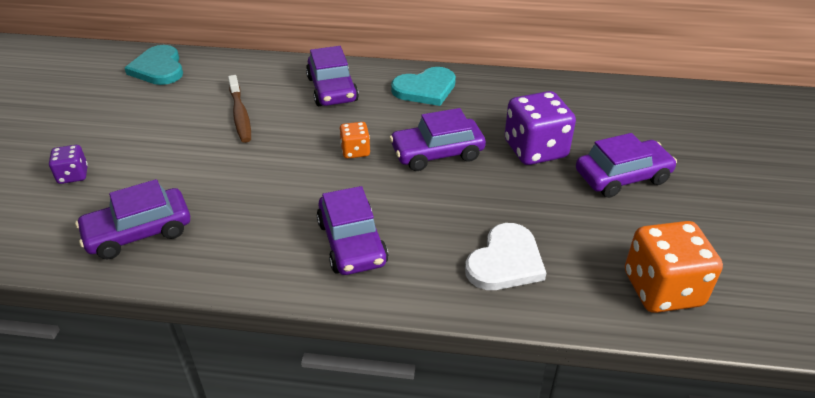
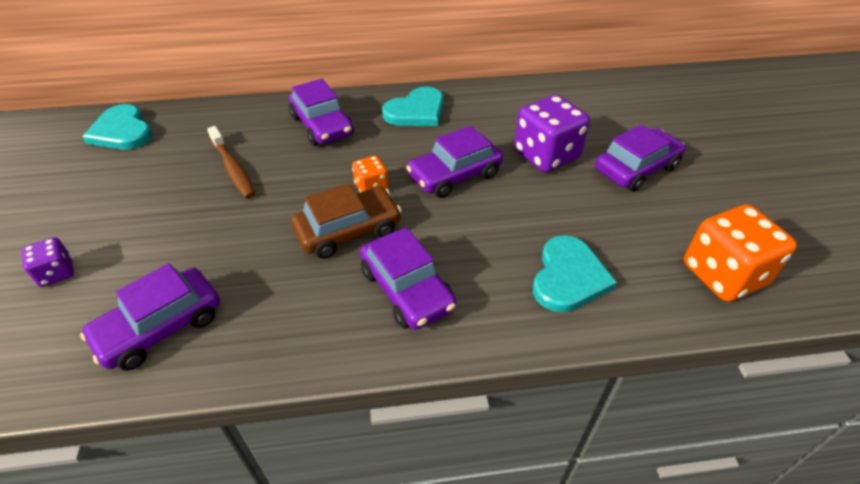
camera: 15 degrees left, 5 degrees up
white heart [465,223,546,290] -> turquoise heart [533,235,617,313]
none -> brown car [291,183,402,259]

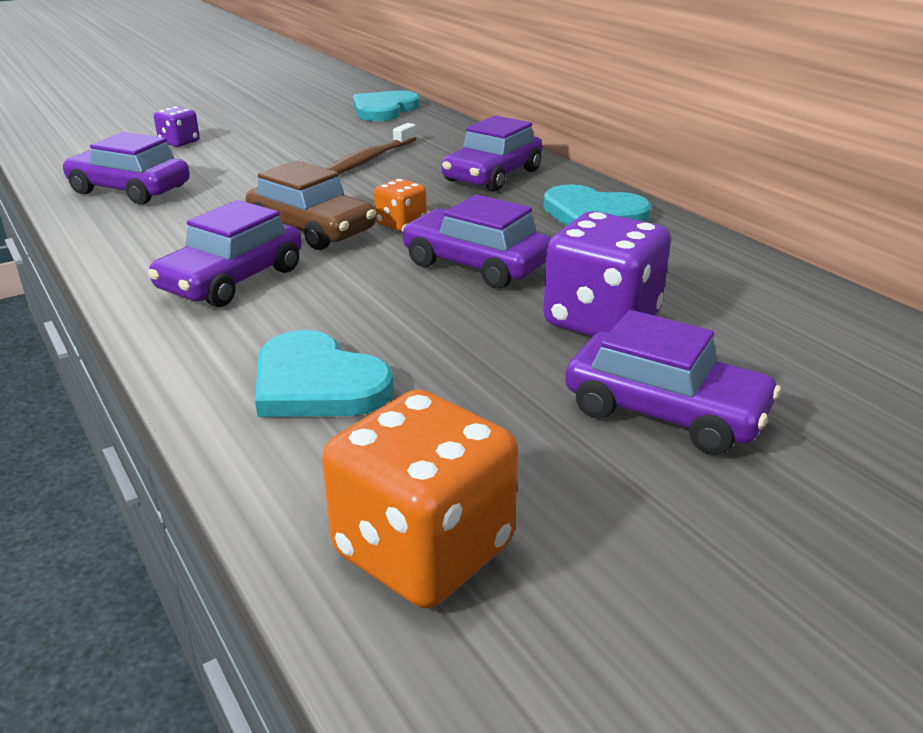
camera: 65 degrees right, 15 degrees down
turquoise heart [533,235,617,313] -> turquoise heart turned 45 degrees clockwise [255,330,394,417]

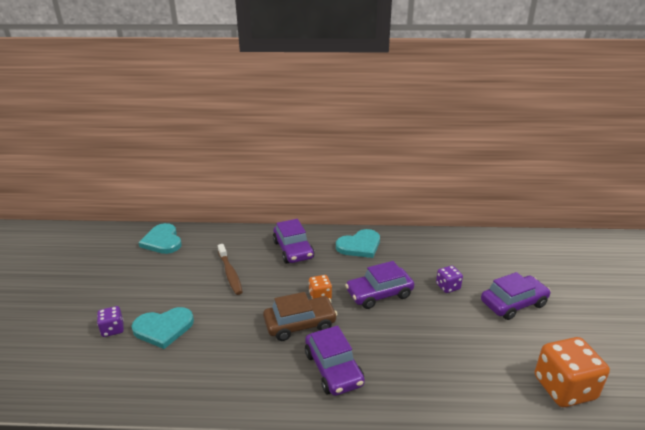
camera: 55 degrees left, 0 degrees up
purple car [62,132,190,205] -> none
turquoise heart [255,330,394,417] -> turquoise heart moved to [132,307,194,349]
purple dice [543,211,671,337] -> purple dice [436,266,463,293], size x0.52

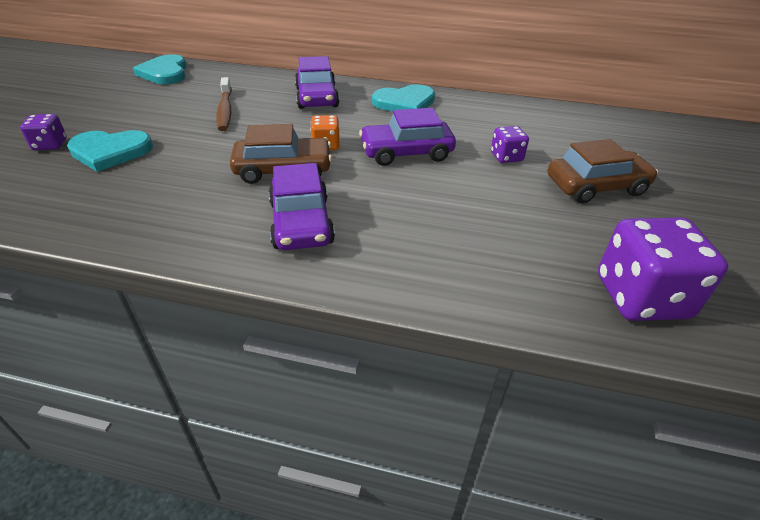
camera: 10 degrees right, 10 degrees up
purple car [481,272,551,320] -> brown car [548,139,658,204]
orange dice [535,337,610,407] -> purple dice [598,217,728,321]

